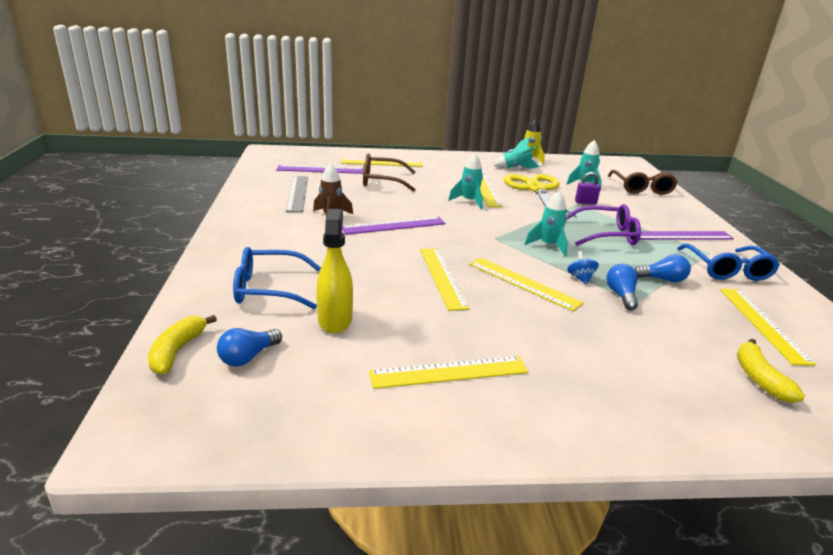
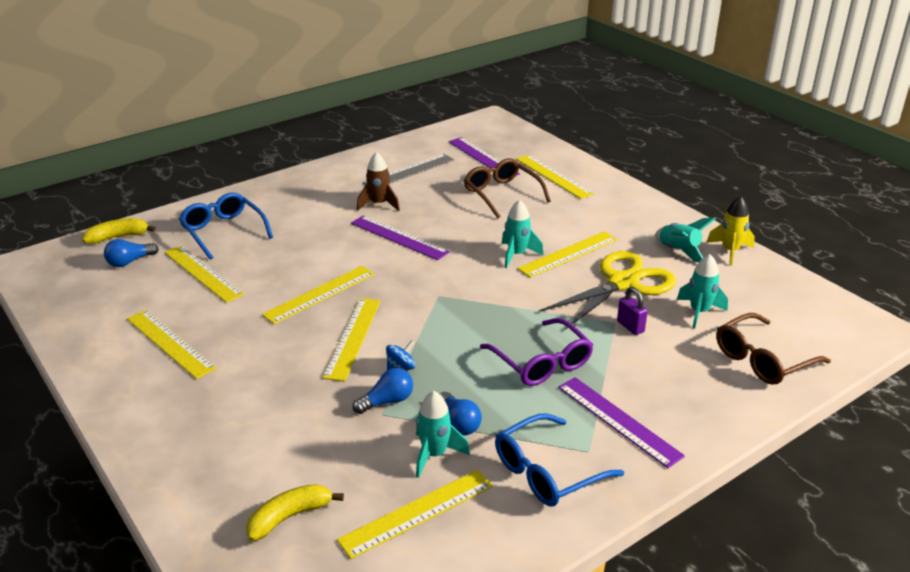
camera: 60 degrees right, 5 degrees up
blue light bulb [217,328,282,367] -> blue light bulb turned 45 degrees counterclockwise [104,239,159,267]
yellow spray bottle [316,209,353,334] -> yellow ruler [164,245,244,303]
turquoise rocket [525,191,568,256] -> turquoise rocket moved to [416,391,470,478]

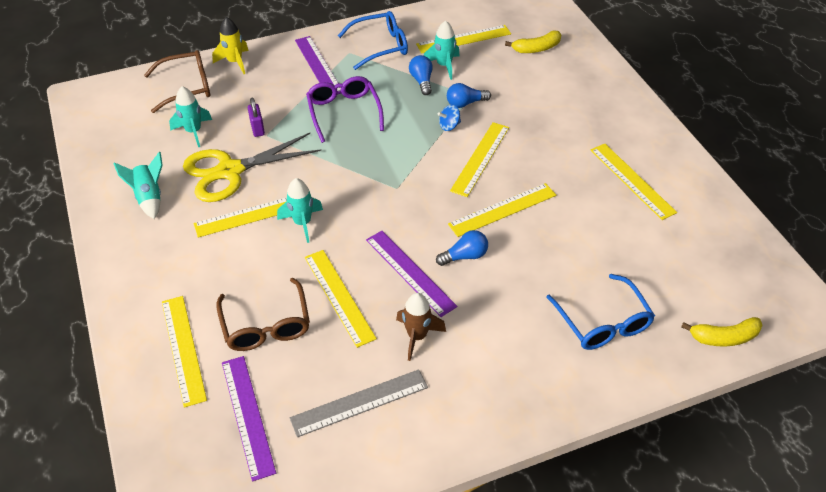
camera: 165 degrees left, 15 degrees up
blue light bulb [104,239,159,267] -> blue light bulb moved to [436,230,488,266]
yellow ruler [164,245,244,303] -> yellow ruler moved to [305,250,377,348]
yellow rocket [706,196,755,266] -> yellow rocket moved to [212,17,249,74]

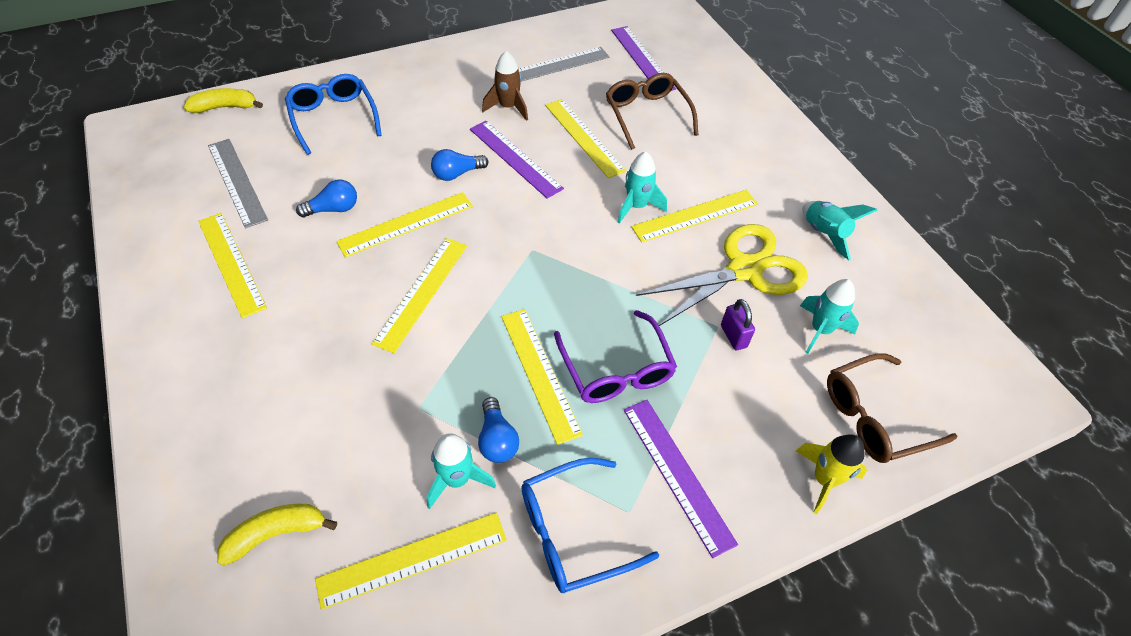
camera: 175 degrees right, 5 degrees up
yellow ruler [162,296,207,408] -> yellow ruler moved to [501,309,583,445]
blue spinning top [438,105,461,131] -> none
blue light bulb [447,83,491,108] -> blue light bulb moved to [296,180,357,218]
none -> grey ruler [208,139,268,228]

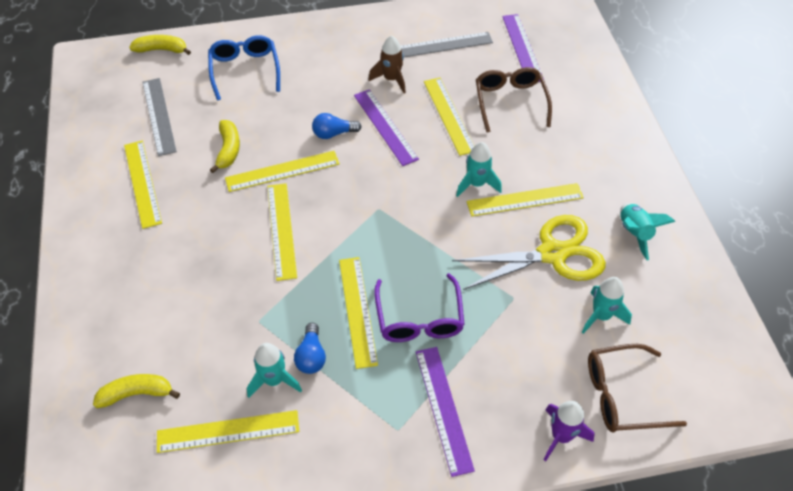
camera: 15 degrees right, 0 degrees up
blue light bulb [296,180,357,218] -> yellow banana [210,120,240,173]
yellow ruler [372,238,467,353] -> yellow ruler turned 45 degrees counterclockwise [267,183,297,281]
blue glasses [521,458,659,593] -> none
purple padlock [721,299,755,350] -> none
yellow rocket [796,434,867,514] -> purple rocket [544,401,594,461]

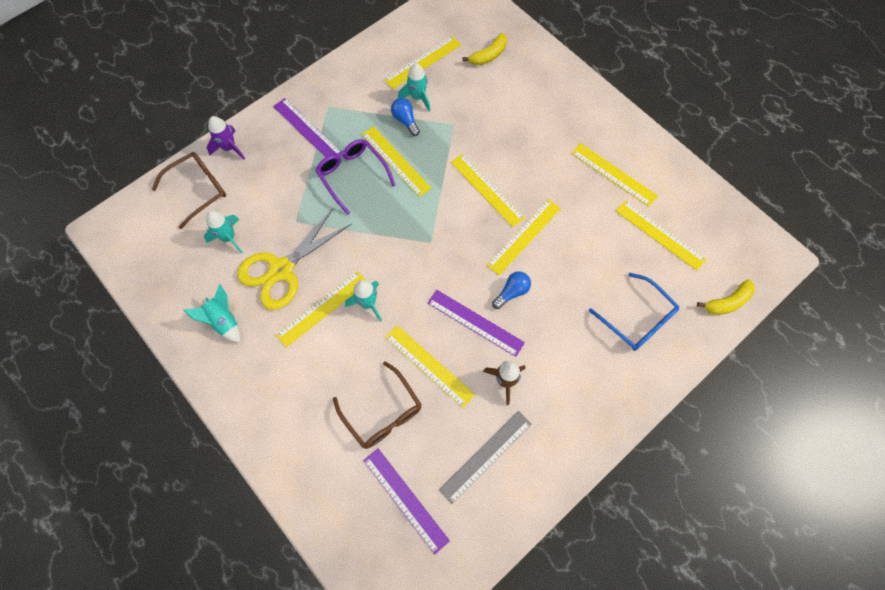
camera: 150 degrees right, 15 degrees up
grey ruler [142,78,177,156] -> yellow ruler [616,200,707,271]
yellow banana [210,120,240,173] -> none

